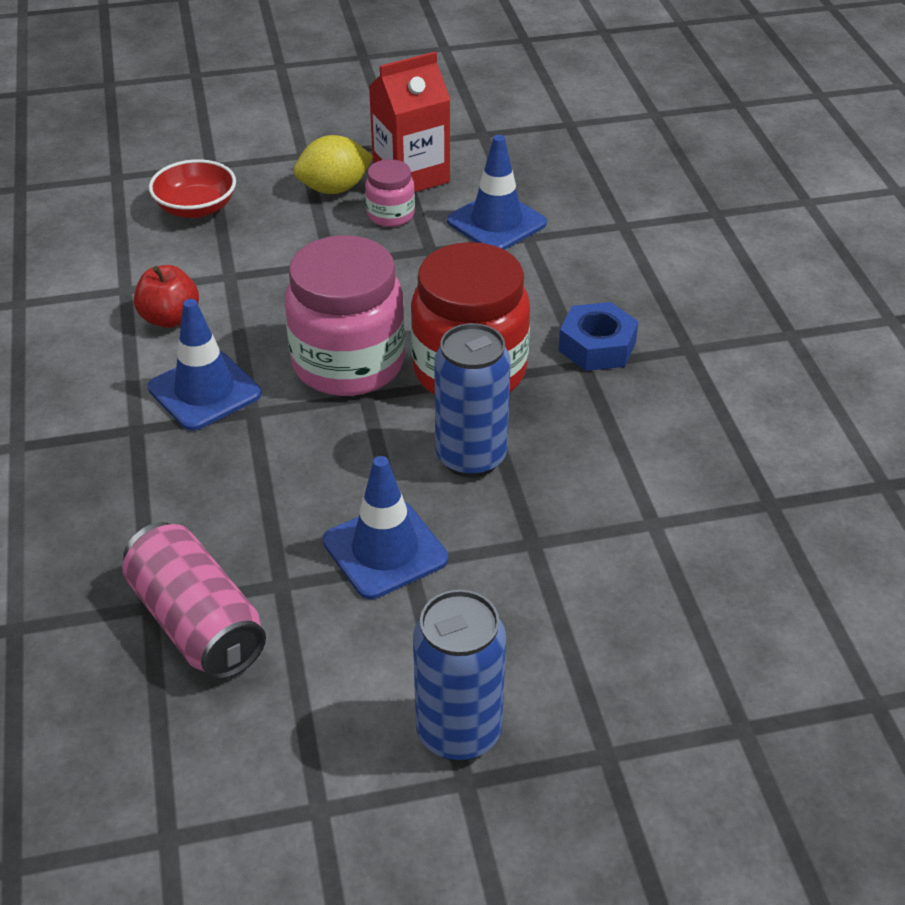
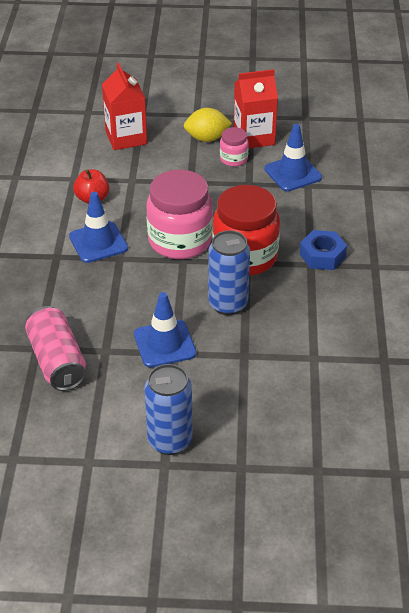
camera: 15 degrees right, 0 degrees up
red bowl [149,159,236,218] -> red carton [102,63,147,150]

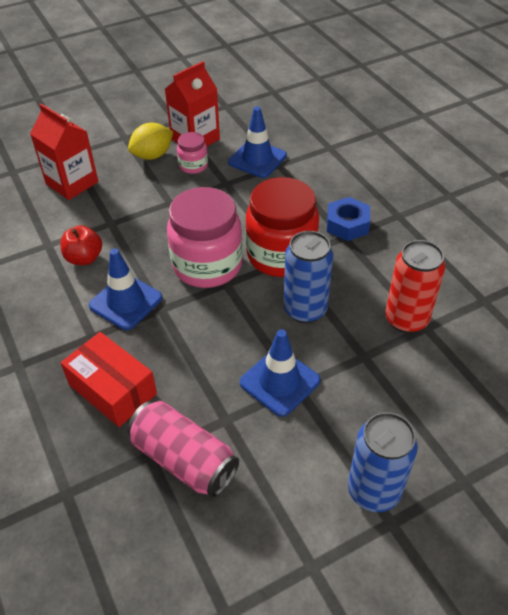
camera: 30 degrees left, 5 degrees up
none -> red box [61,332,157,427]
none -> red can [385,240,445,333]

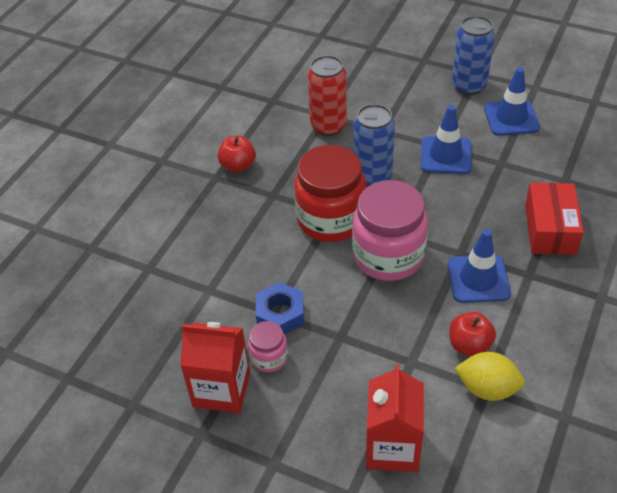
camera: 125 degrees left, 0 degrees up
pink can [127,401,239,498] -> none
yellow lemon [128,123,173,160] -> yellow lemon moved to [455,352,525,401]
blue traffic cone [228,106,287,178] -> blue traffic cone moved to [484,67,540,136]
blue nut [327,197,370,241] -> blue nut moved to [256,282,304,334]
none -> red apple [218,135,256,172]

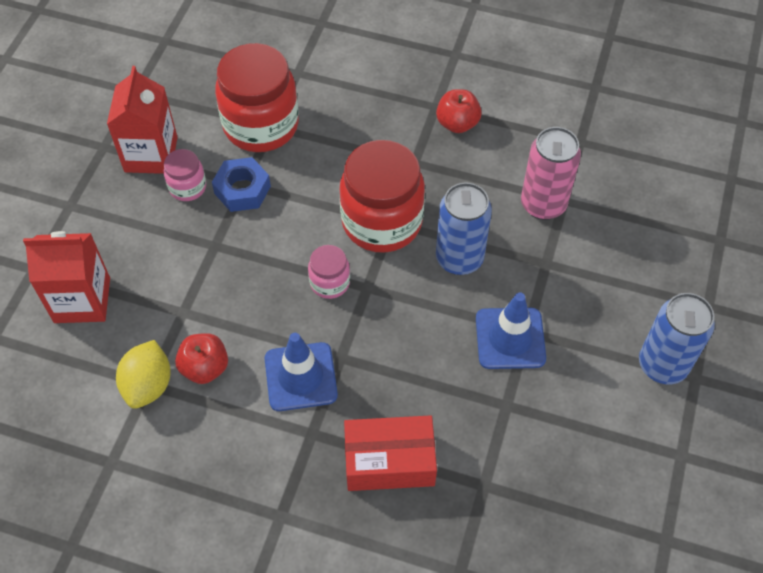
camera: 80 degrees right, 10 degrees up
red can [308,55,347,136] -> pink can [521,127,581,220]
pink jar [352,180,428,281] -> pink jar [308,245,350,299], size x0.48
blue traffic cone [484,67,540,136] -> none
none -> red jar [215,43,299,152]

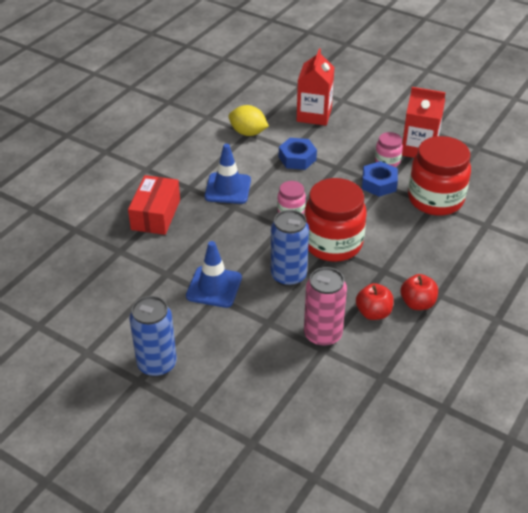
camera: 105 degrees right, 15 degrees down
red apple [175,333,228,384] -> red apple moved to [356,283,394,320]
none -> blue nut [279,138,317,170]

